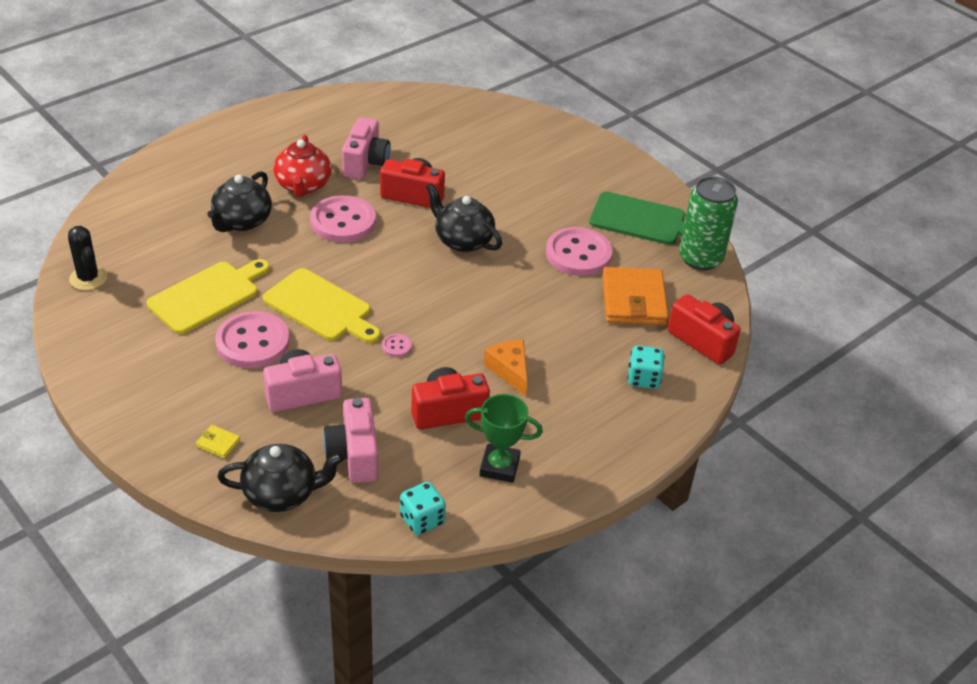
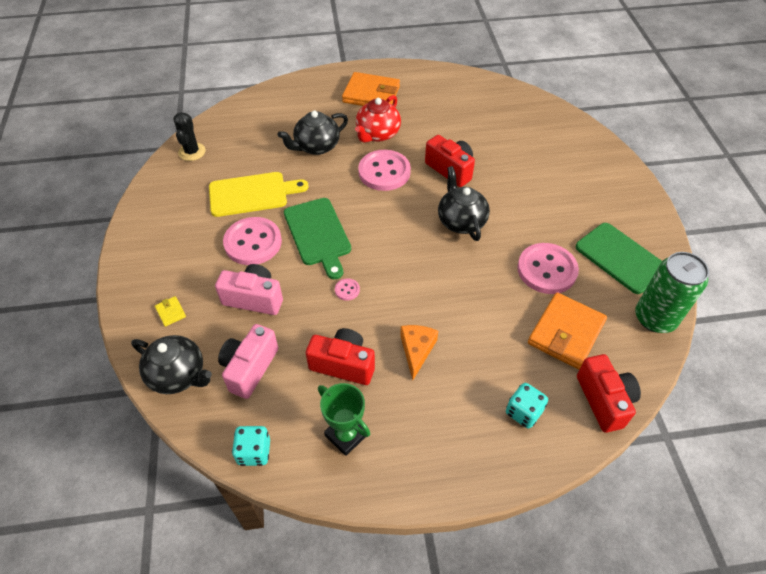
camera: 35 degrees right, 10 degrees up
yellow cutting board [263,268,381,343] -> green cutting board [284,198,351,279]
pink camera [342,117,390,179] -> none
none -> orange wallet [342,72,400,106]

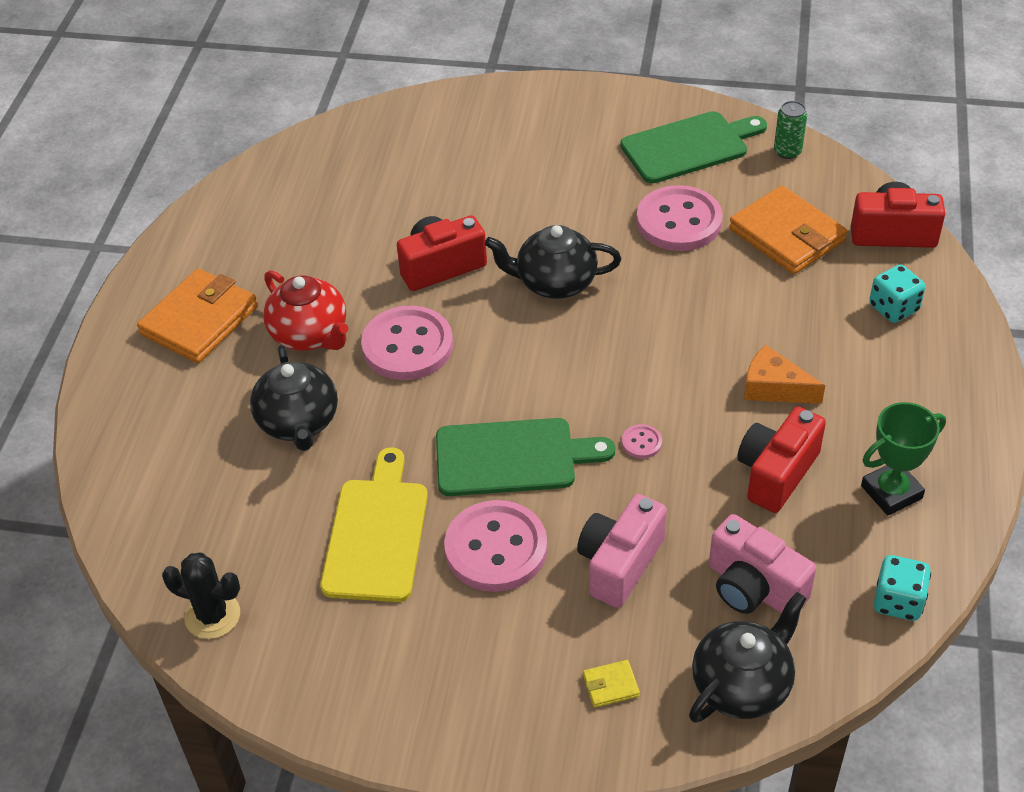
camera: 70 degrees left, 5 degrees down
green can [635,252,709,333] -> green can [774,101,807,159], size x0.50

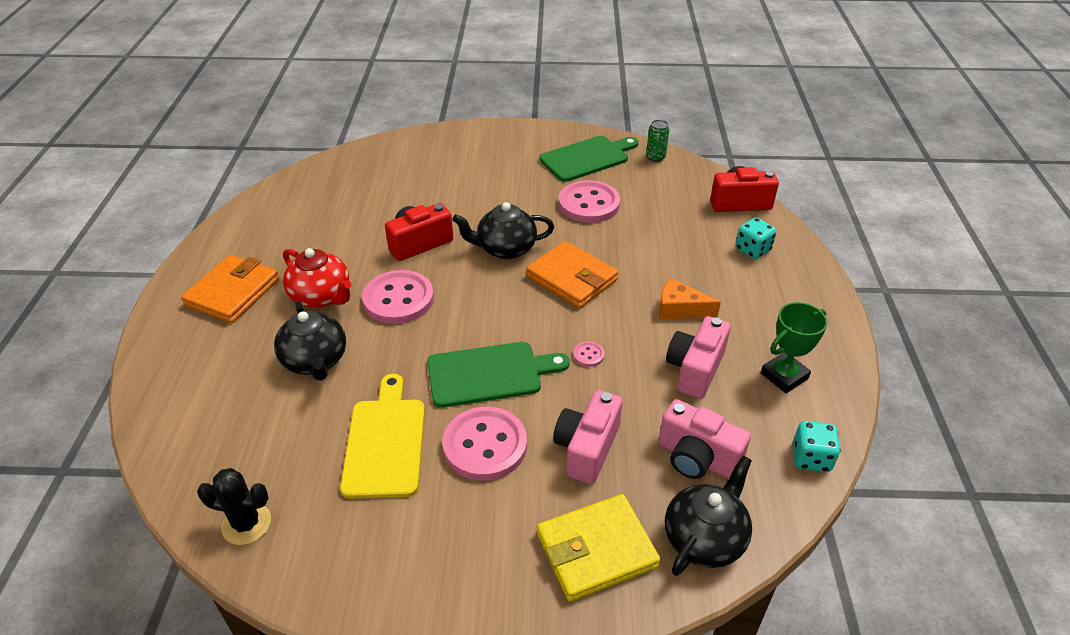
camera: 10 degrees left, 5 degrees down
yellow wallet [583,660,640,708] -> yellow wallet [537,494,661,602], size x2.42
orange wallet [729,186,847,274] -> orange wallet moved to [526,241,618,308]
red camera [737,407,826,513] -> pink camera [666,316,731,399]

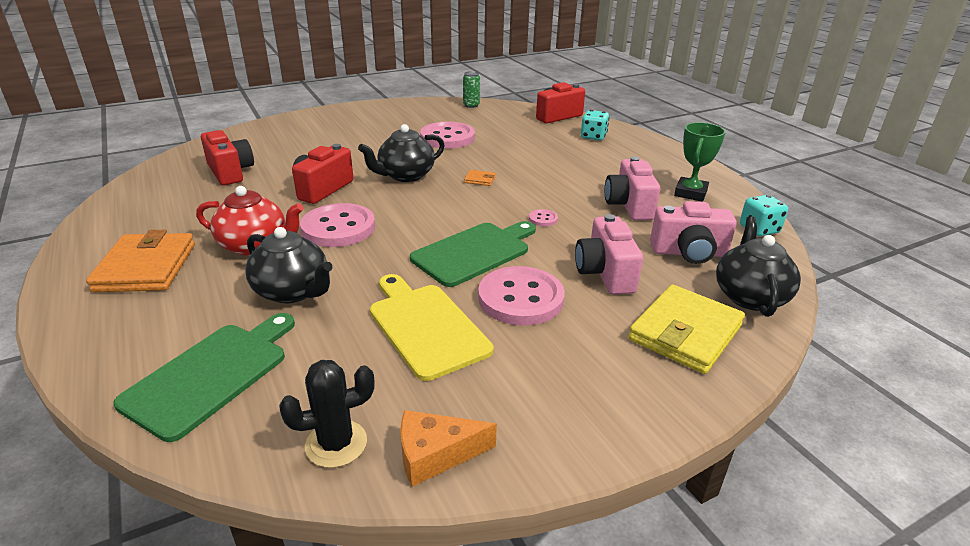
camera: 30 degrees left, 10 degrees down
orange wallet [526,241,618,308] -> orange wallet [464,170,496,186], size x0.41
green cutting board [539,136,639,182] -> green cutting board moved to [113,313,295,442]
orange cheese [659,278,721,319] -> orange cheese moved to [400,410,497,487]
none -> red camera [201,130,254,185]

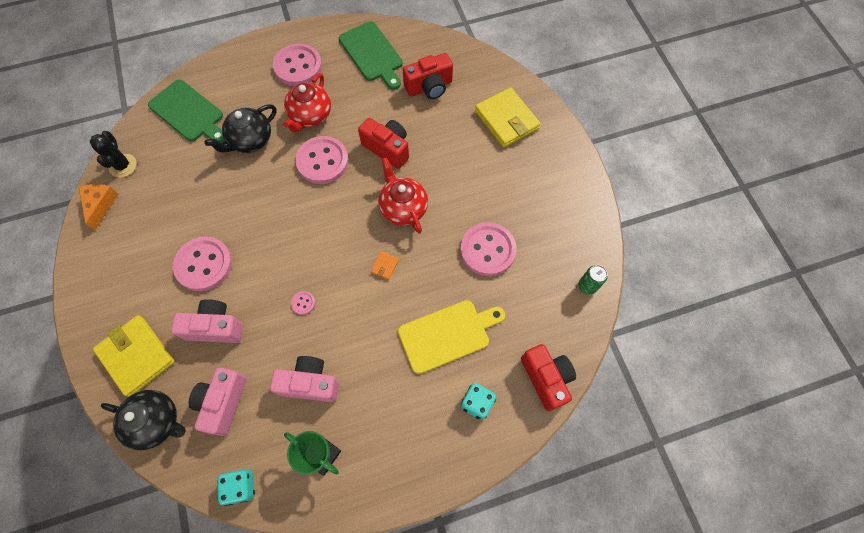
camera: 100 degrees right, 35 degrees up
orange wallet [86,230,195,292] -> pink button [273,44,322,86]
black teapot [358,124,445,182] -> red teapot [378,157,428,234]
yellow cutting board [370,274,493,381] -> yellow cutting board moved to [398,300,505,374]
green cutting board [410,221,536,287] -> green cutting board moved to [339,21,403,90]
none -> yellow wallet [475,87,541,147]

